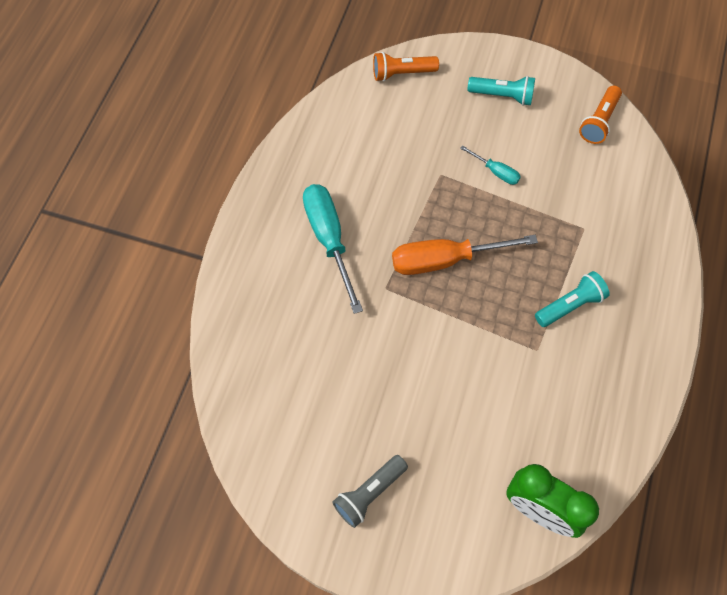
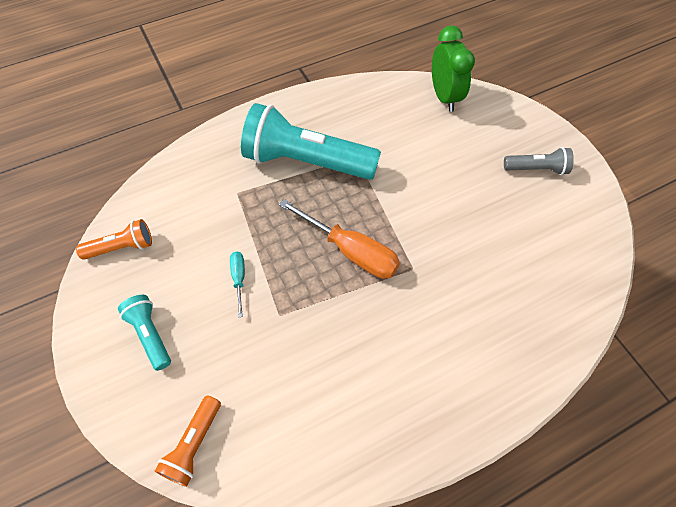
camera: 135 degrees left, 5 degrees down
turquoise screwdriver [303,184,363,314] -> none
orange flashlight [373,52,439,82] -> orange flashlight turned 75 degrees clockwise [155,395,221,487]
turquoise flashlight [535,271,610,327] -> turquoise flashlight [241,103,381,180], size x2.11

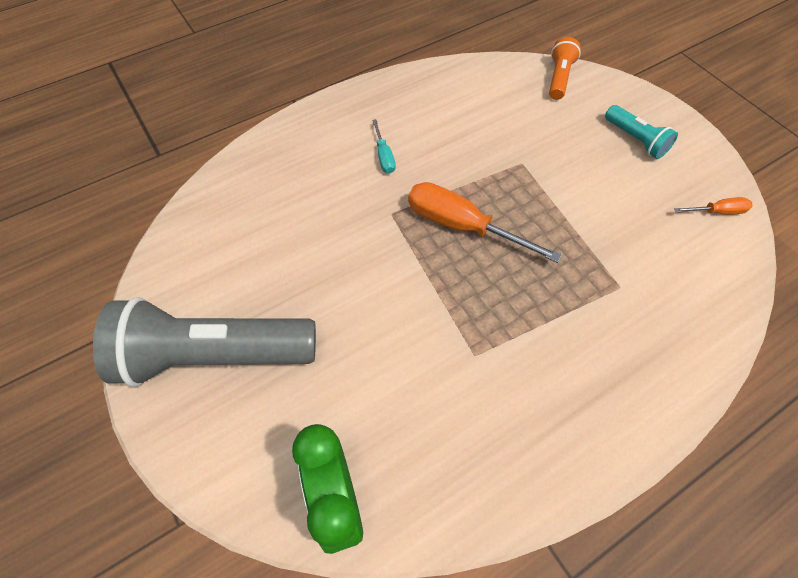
camera: 175 degrees right, 0 degrees up
orange flashlight [76,219,152,260] -> orange screwdriver [674,197,752,215]
turquoise screwdriver [230,251,245,317] -> turquoise screwdriver moved to [372,119,396,174]
turquoise flashlight [241,103,381,180] -> none
grey flashlight [504,147,574,175] -> grey flashlight [93,297,316,387], size x2.11

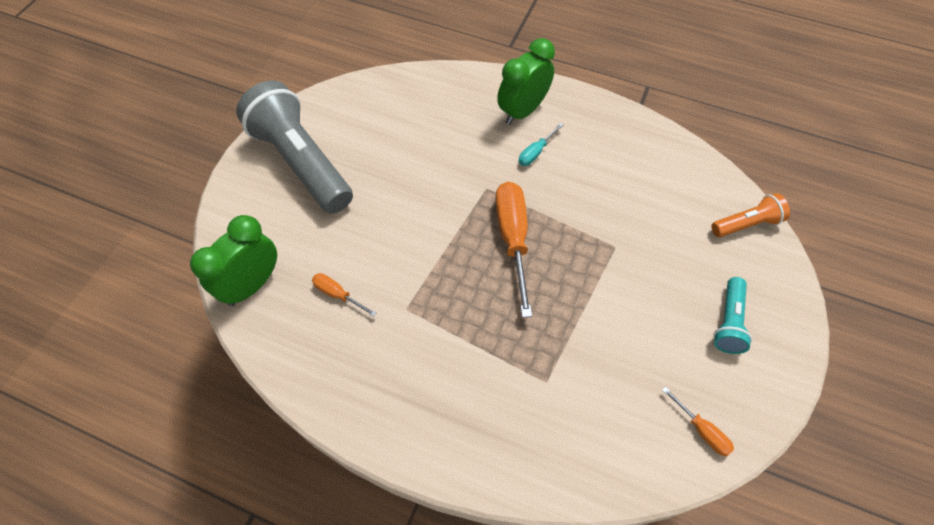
camera: 55 degrees right, 0 degrees up
none -> orange screwdriver [312,273,376,317]
none -> green clock [497,38,555,125]

